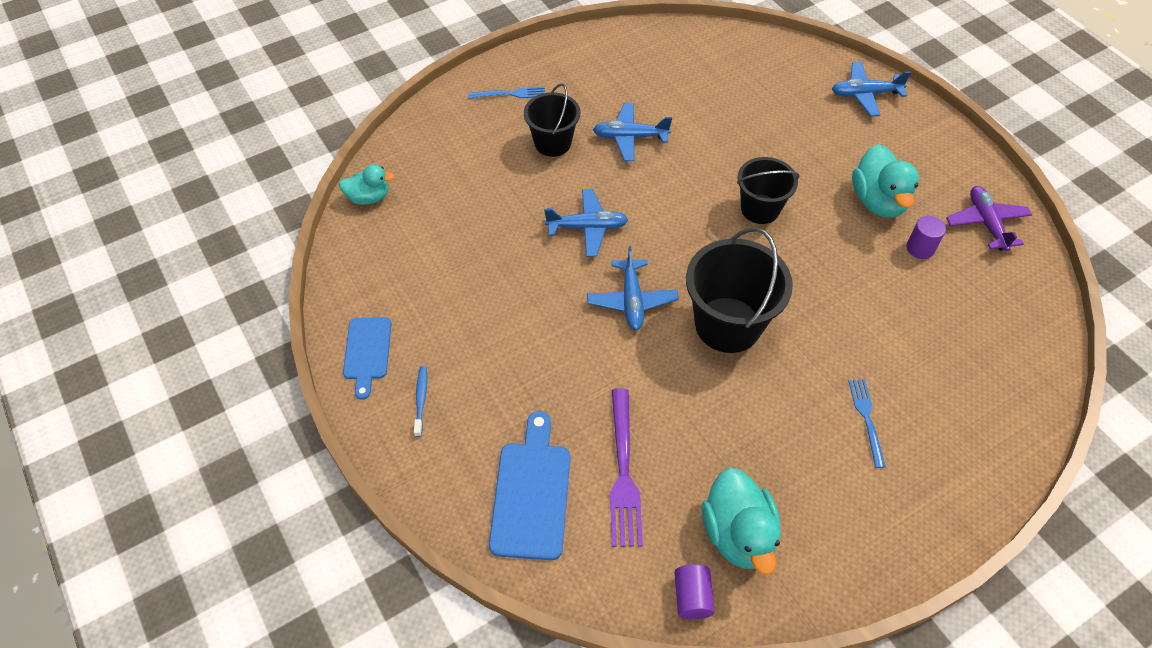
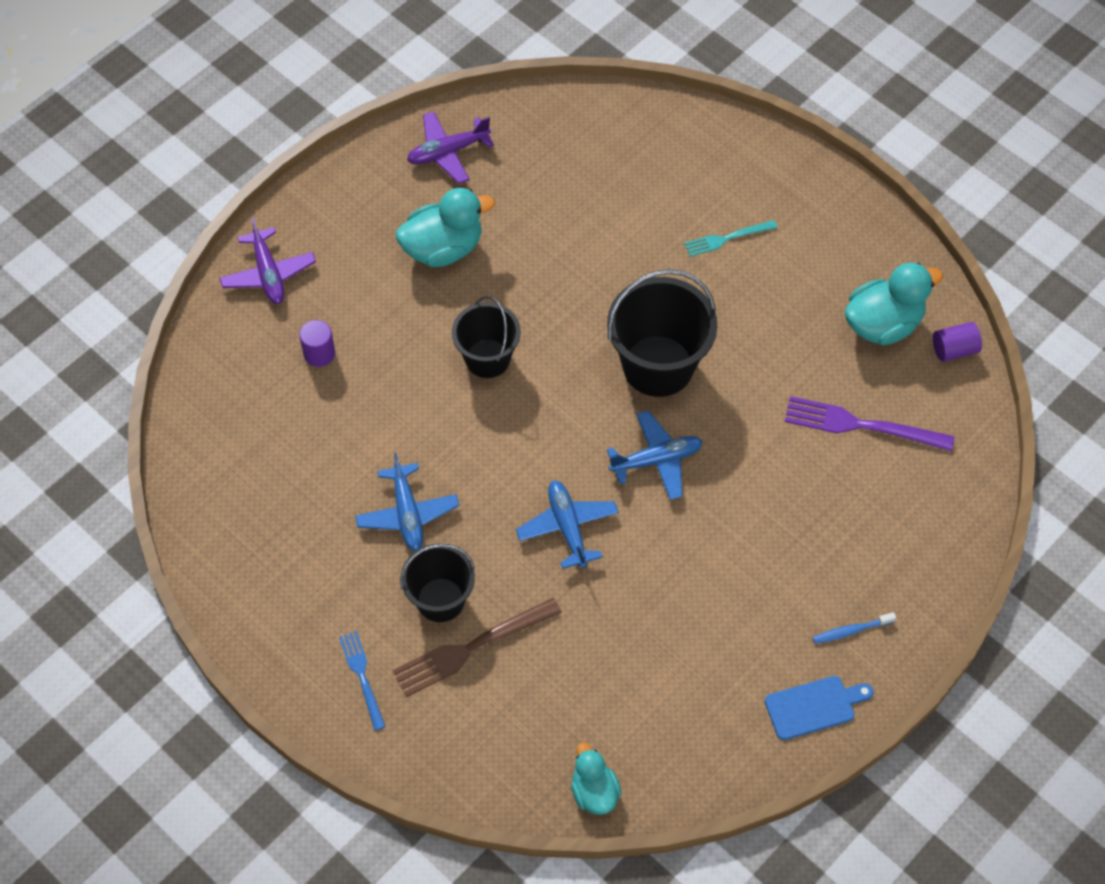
camera: 105 degrees left, 5 degrees up
blue cutting board [489,411,570,560] -> none
purple fork [610,389,643,547] -> purple fork turned 150 degrees counterclockwise [785,396,954,452]
blue plane [832,62,911,117] -> purple plane [219,217,316,304]
blue fork [848,379,886,468] -> turquoise fork [684,220,778,257]
purple cylinder [907,216,946,259] -> purple cylinder moved to [299,320,335,367]
none -> brown fork [392,598,562,697]

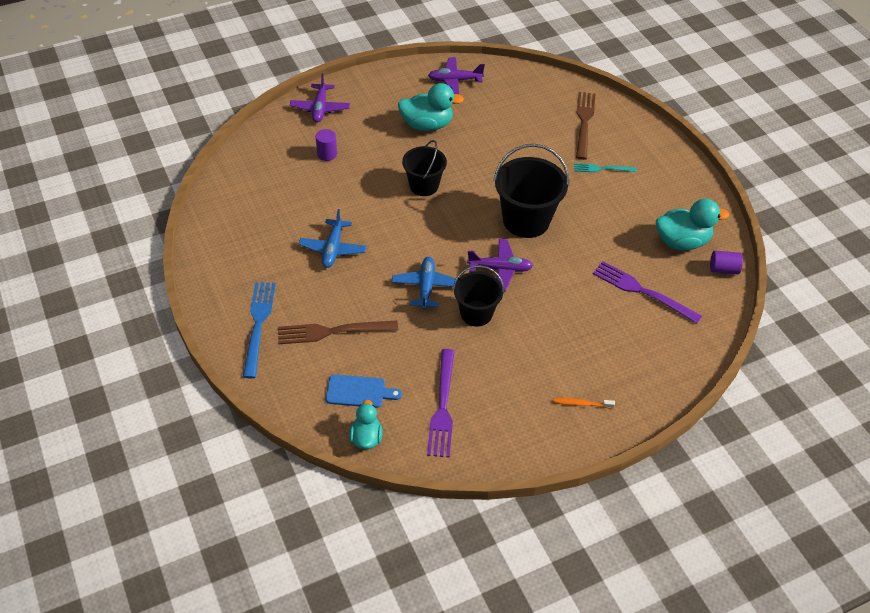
camera: 20 degrees right, 10 degrees down
blue fork [339,631,386,731] -> blue fork [243,282,276,378], size x1.66
black bucket [400,544,475,622] -> black bucket moved to [453,265,504,326]
blue plane [607,411,703,500] -> purple plane [467,239,533,291]
blue cutting board [765,676,874,740] -> blue cutting board moved to [326,374,402,408]
blue toothbrush [813,612,896,644] -> orange toothbrush [553,398,615,408]
none -> purple fork [427,349,455,458]
none -> brown fork [576,92,595,160]

